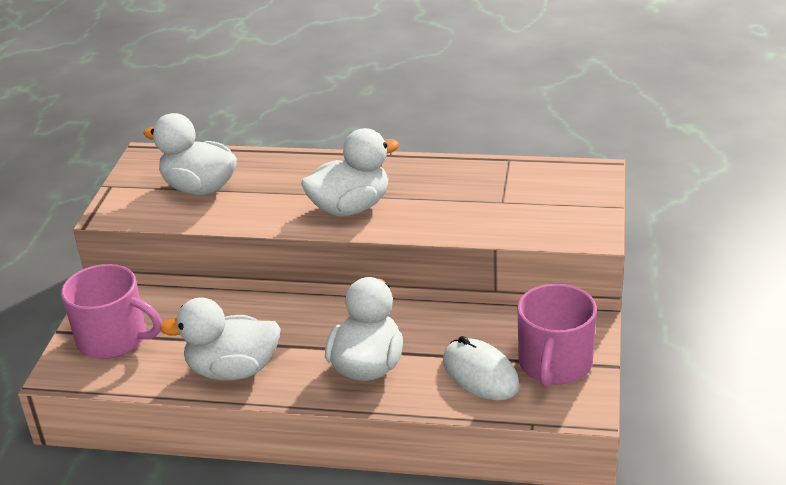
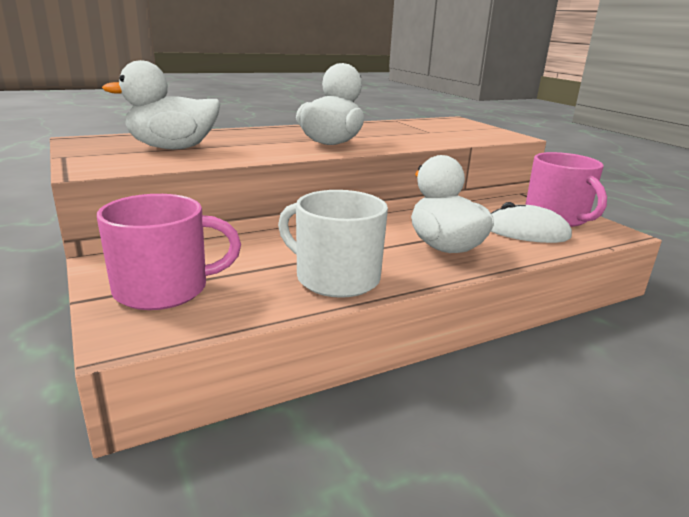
camera: 40 degrees left, 10 degrees down
white duck [160,297,281,380] -> white mug [278,190,388,298]

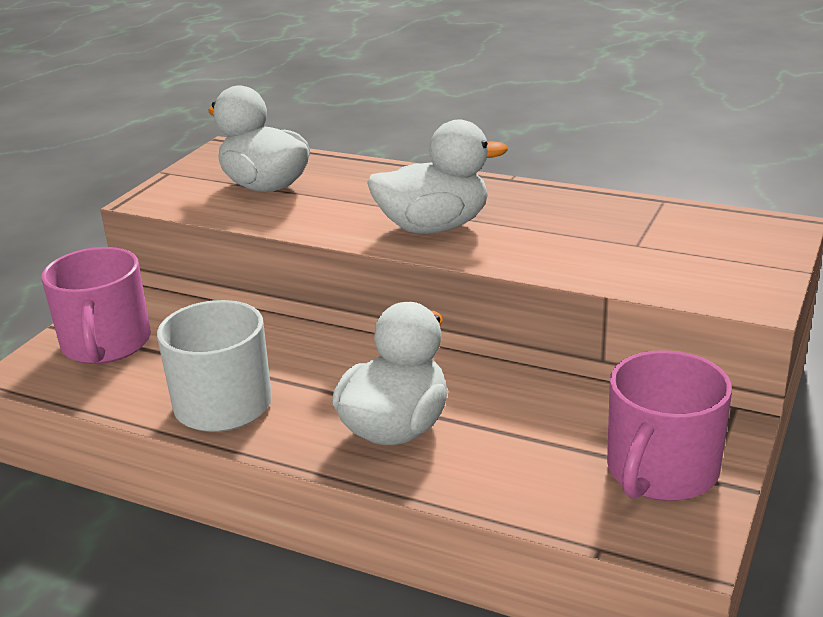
camera: 55 degrees right, 5 degrees up
pink mug [97,194,241,310] -> pink mug turned 45 degrees clockwise [42,247,151,364]
white mouse [491,202,572,243] -> none

